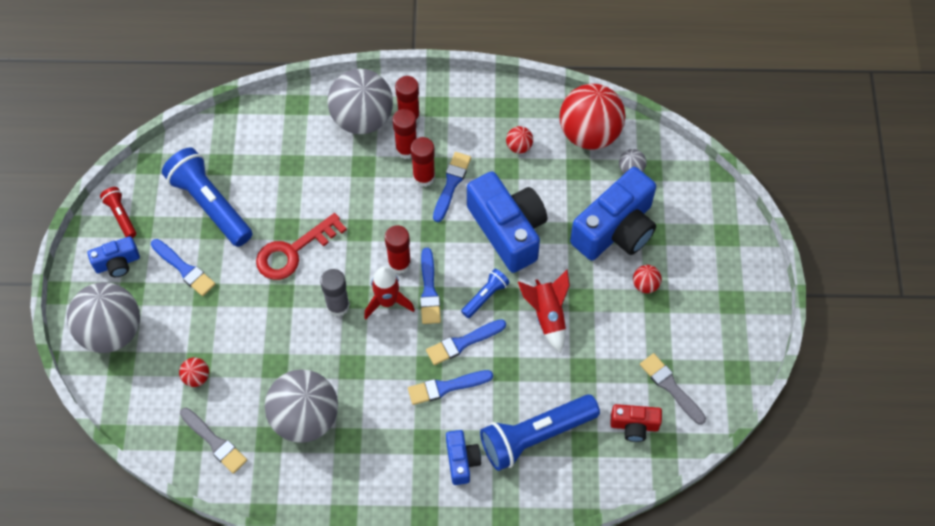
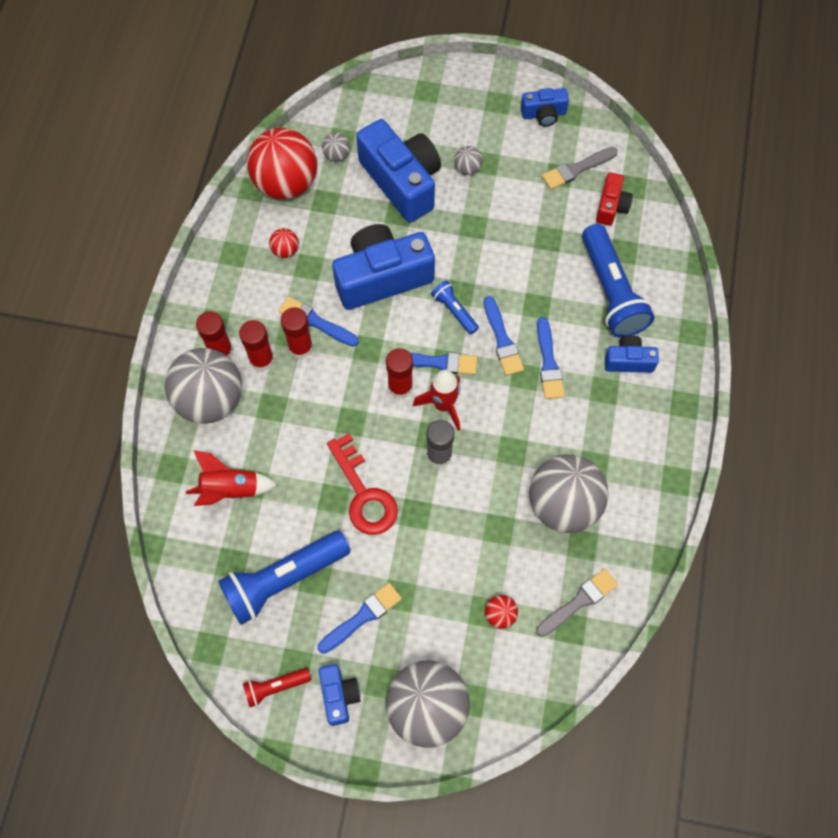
camera: 80 degrees left, 5 degrees up
red rocket [518,269,570,353] -> red rocket moved to [186,450,277,506]
red ball [633,265,662,293] -> grey ball [454,146,483,175]
none -> blue camera [521,88,569,126]

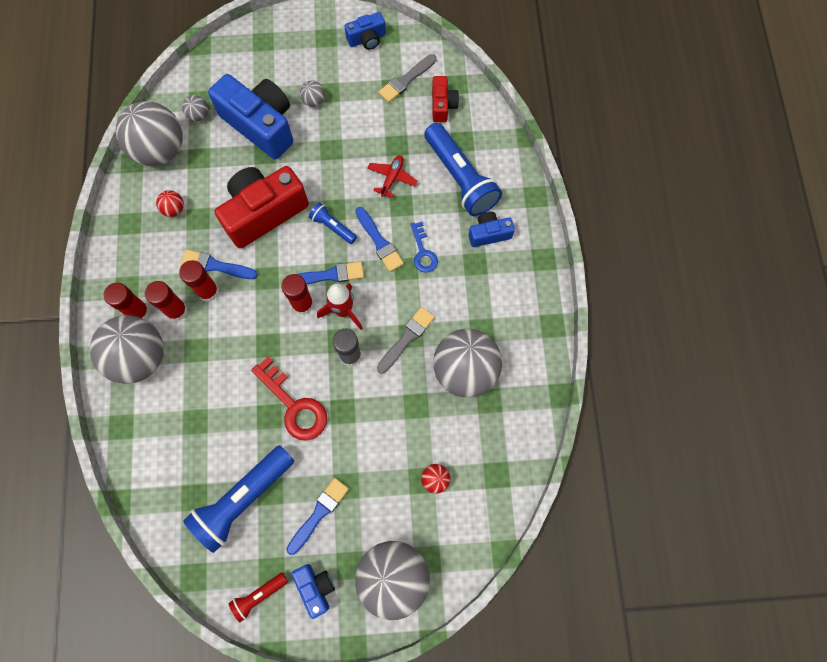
camera: 15 degrees left, 5 degrees up
red rocket [186,450,277,506] -> none
red ball [247,128,317,200] -> grey ball [116,101,183,166]
blue camera [332,224,435,310] -> red camera [215,166,309,249]
grey brush [536,569,618,637] -> grey brush moved to [377,307,435,374]
blue brush [537,317,565,399] -> blue key [410,222,438,273]
none -> red plane [367,155,418,198]

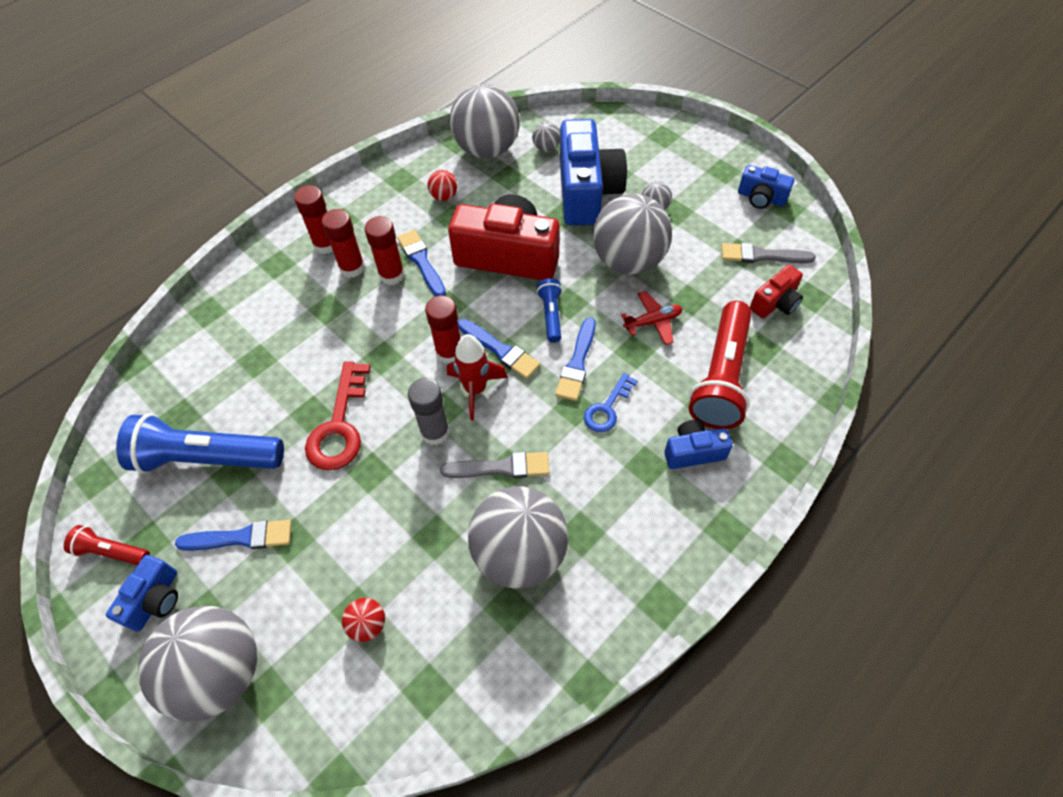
camera: 50 degrees right, 15 degrees down
grey ball [90,315,164,384] -> grey ball moved to [593,194,672,275]
blue flashlight [424,123,502,216] -> red flashlight [689,301,752,429]
blue camera [469,212,515,247] -> blue camera turned 45 degrees counterclockwise [664,419,733,469]

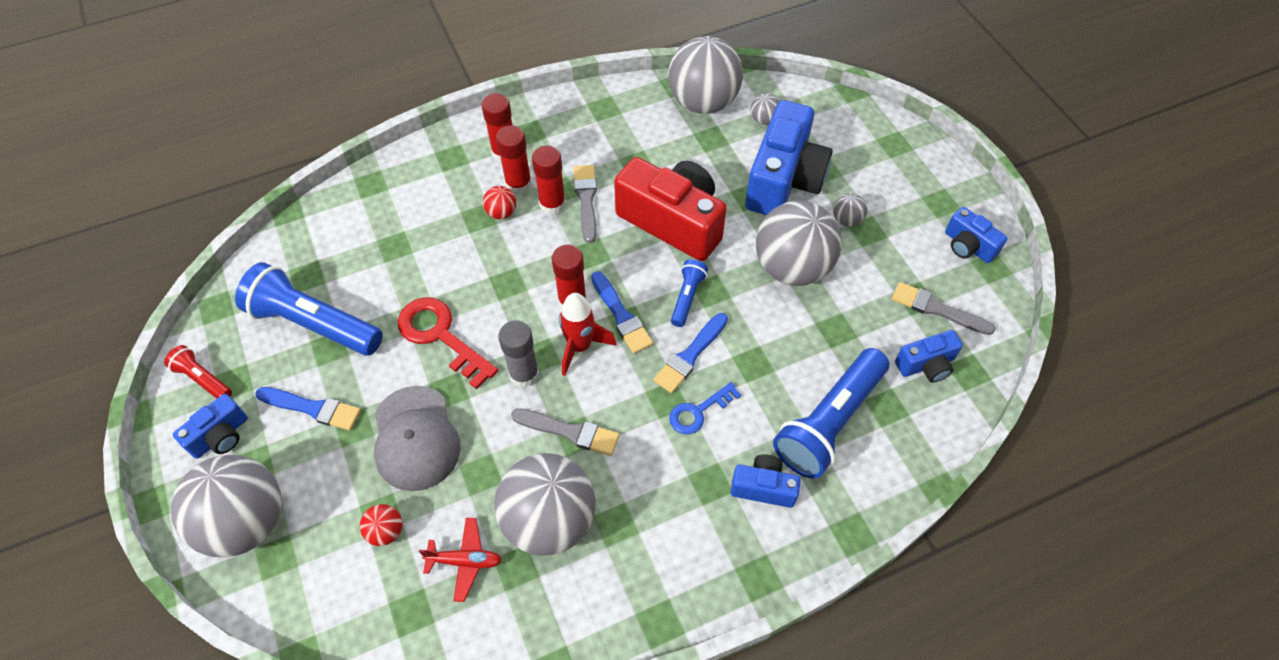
camera: 20 degrees right, 0 degrees up
red key [305,361,371,470] -> red key turned 105 degrees clockwise [398,297,498,389]
blue brush [397,230,446,296] -> grey brush [573,165,597,243]
red ball [428,170,457,201] -> red ball moved to [483,186,516,219]
red plane [621,291,683,345] -> red plane moved to [419,518,502,602]
red flashlight [689,301,752,429] -> blue flashlight [773,348,889,479]
red camera [750,265,803,318] -> blue camera [895,330,963,383]
none -> grey cap [374,386,461,491]

